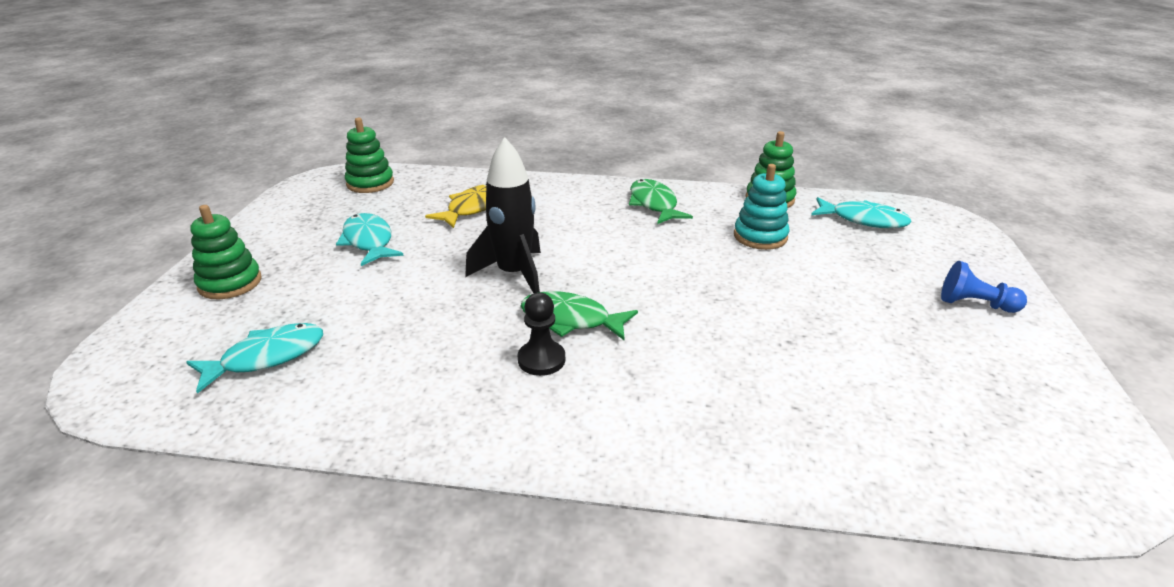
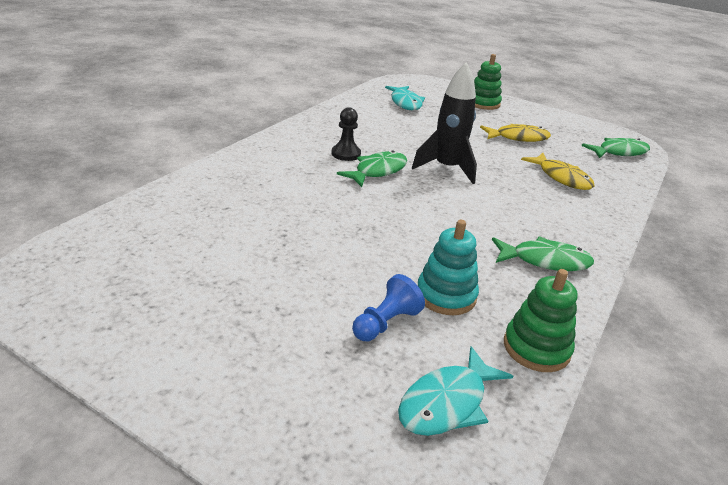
camera: 110 degrees right, 0 degrees up
turquoise fish [336,213,403,266] -> yellow fish [480,124,551,142]
green stacking toy [345,118,394,193] -> green fish [581,138,650,158]
blue pawn [941,261,1027,313] -> blue pawn moved to [352,274,425,341]

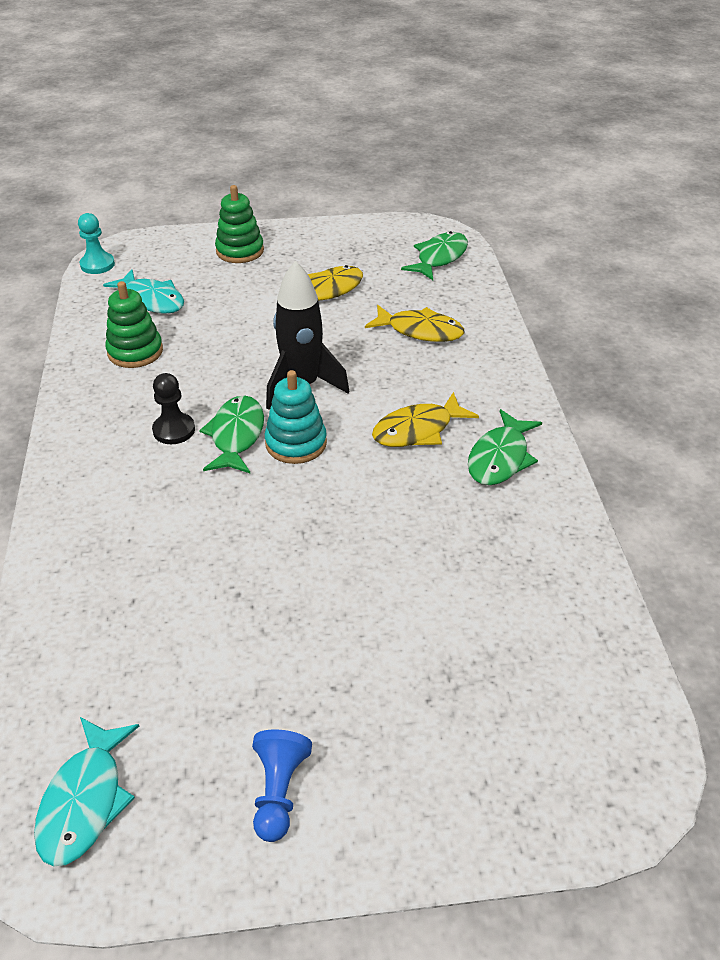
camera: 35 degrees left, 10 degrees up
blue pawn [352,274,425,341] -> blue pawn moved to [252,730,312,842]
turquoise fish [398,346,513,436] -> turquoise fish moved to [34,717,139,867]
turquoise stacking toy [418,220,479,315] -> turquoise stacking toy moved to [265,370,327,464]
green fish [492,236,594,271] -> green fish turned 150 degrees clockwise [468,409,542,485]
green stacking toy [504,269,578,372] -> green stacking toy moved to [105,281,163,368]
none -> turquoise pawn [78,213,115,274]
none -> yellow fish [372,392,479,447]

